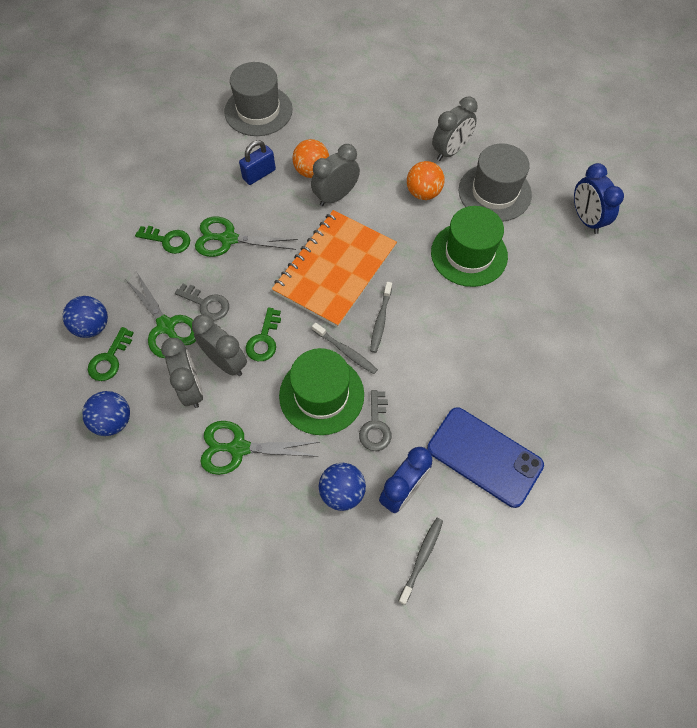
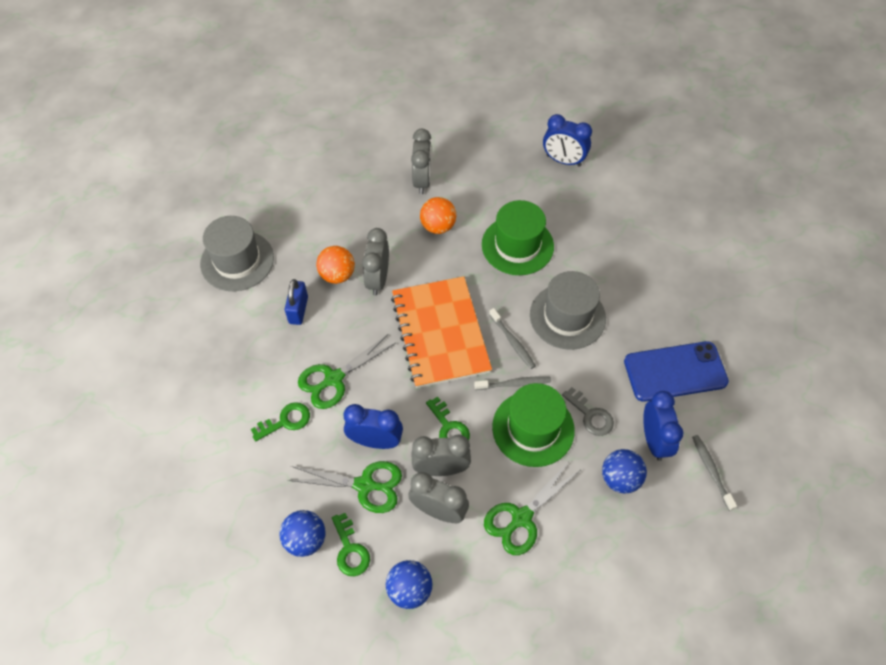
camera: 45 degrees left, 5 degrees down
grey key [175,284,229,321] -> blue clock [344,404,403,449]
grey hat [459,143,532,222] -> grey hat moved to [530,271,606,350]

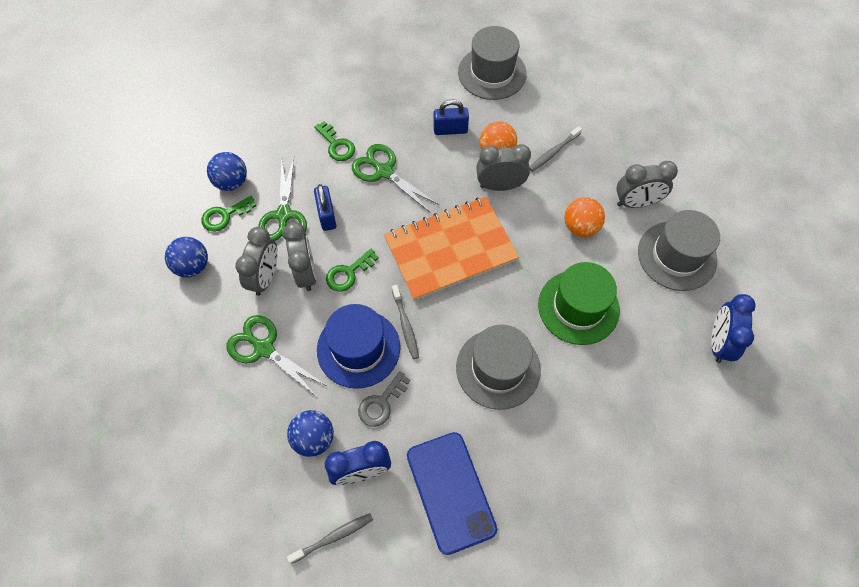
camera: 80 degrees right, 5 degrees up
blue clock [344,404,403,449] -> blue padlock [314,184,336,231]
grey toothbrush [489,308,536,369] -> grey toothbrush moved to [529,126,582,172]
green hat [492,383,575,467] -> blue hat [317,304,400,389]
none -> grey hat [638,210,720,291]

